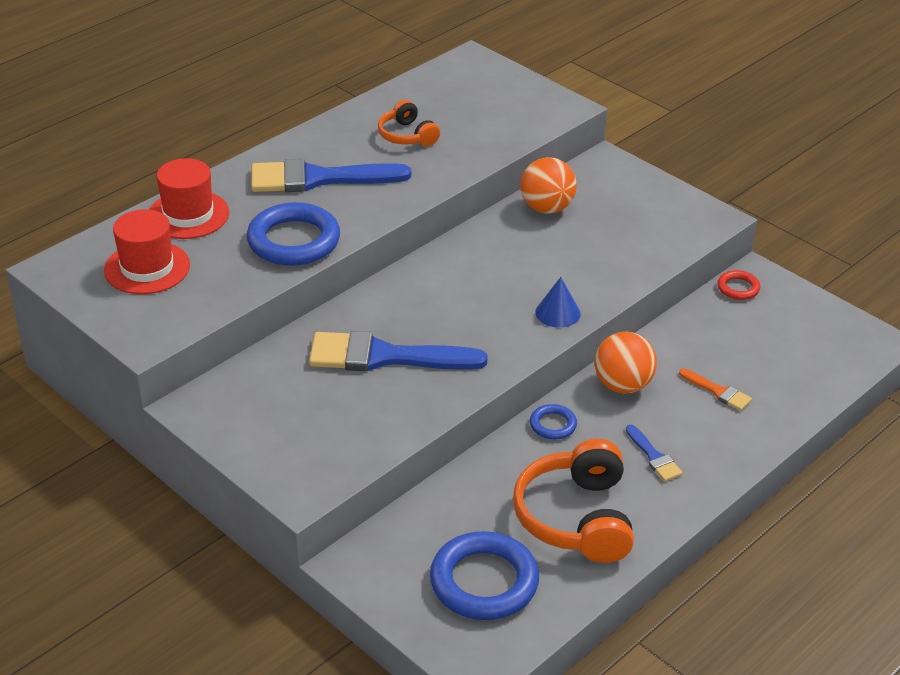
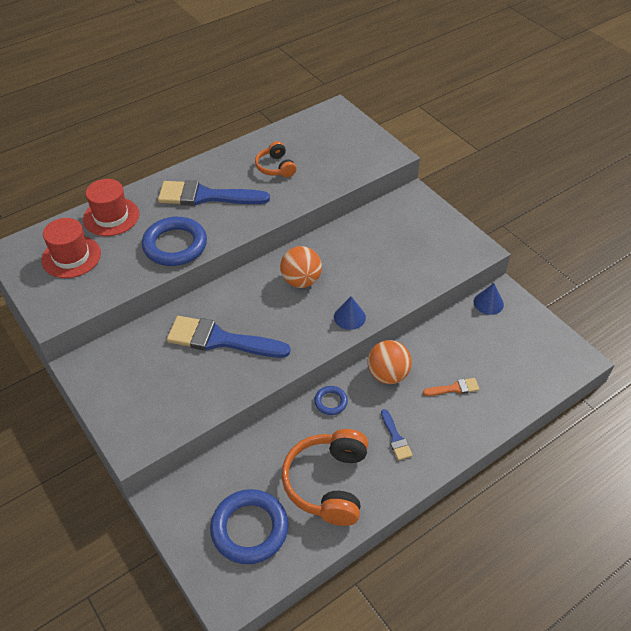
camera: 10 degrees right, 10 degrees up
orange ball [521,157,577,214] -> orange ball moved to [280,246,322,288]
orange brush [679,368,752,411] -> orange brush turned 60 degrees counterclockwise [423,378,480,396]
red ring [717,270,760,300] -> blue cone [474,283,504,315]

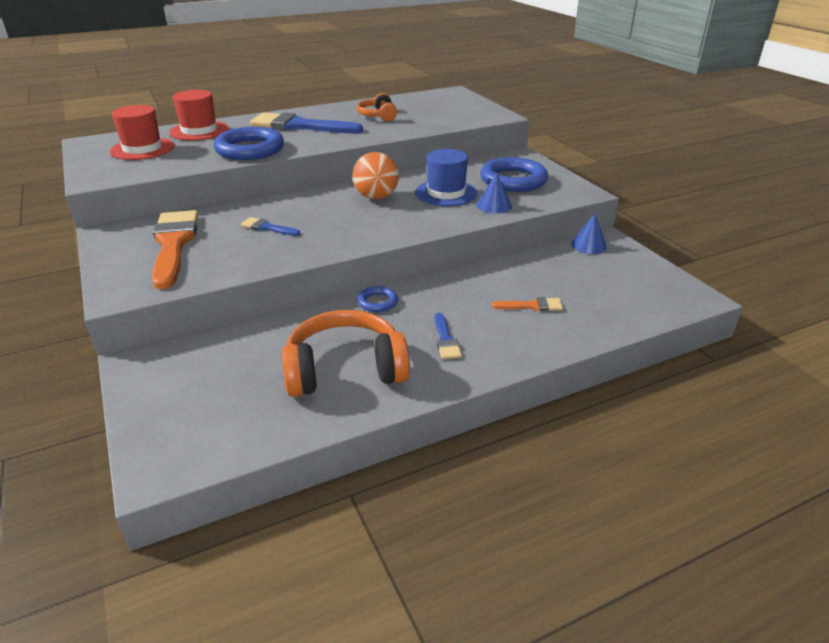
camera: 10 degrees right, 15 degrees down
blue brush [167,316,291,358] -> blue brush [241,217,301,236], size x0.46
blue ring [210,489,288,564] -> blue ring moved to [480,157,548,192]
orange headphones [282,429,368,526] -> orange headphones turned 60 degrees clockwise [282,310,410,397]
blue cone [334,296,366,330] -> blue cone moved to [477,173,512,214]
orange ball [368,340,412,384] -> none
none -> orange brush [152,210,198,289]
none -> blue hat [415,149,477,206]

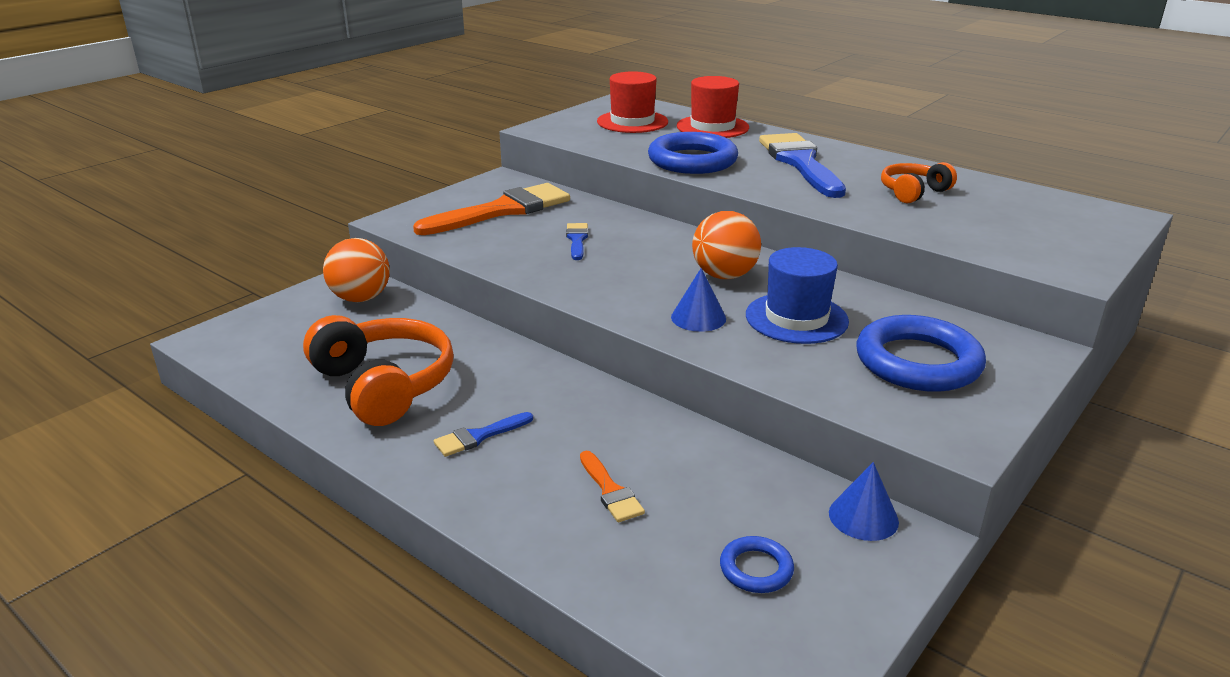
camera: 65 degrees right, 5 degrees down
blue ring [357,286,398,312] -> blue ring moved to [720,536,794,593]
blue cone [477,173,512,214] -> blue cone moved to [671,268,726,332]
none -> orange ball [323,238,390,302]

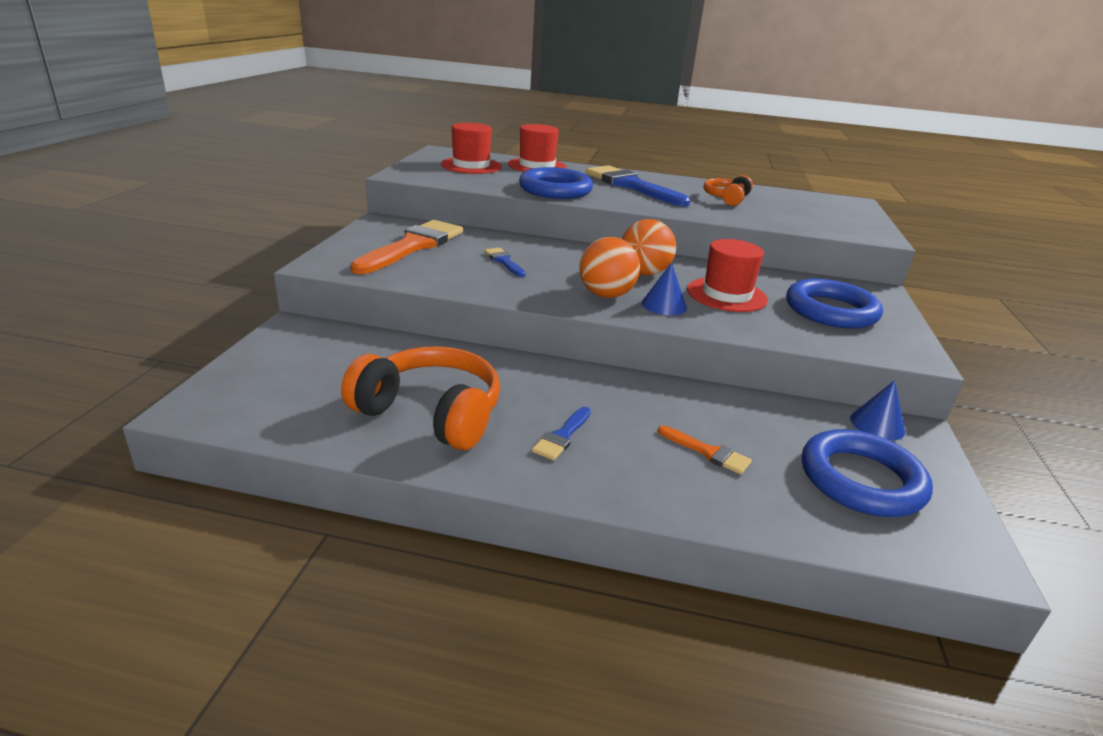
camera: 30 degrees left, 0 degrees up
orange ball [323,238,390,302] -> orange ball moved to [579,237,640,298]
blue ring [720,536,794,593] -> blue ring [802,429,933,517], size x2.07
blue hat [746,247,849,344] -> red hat [687,239,768,312]

